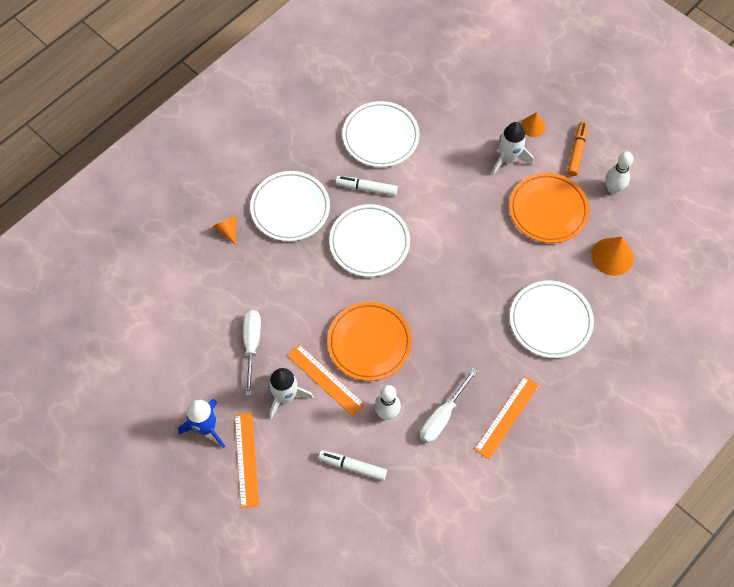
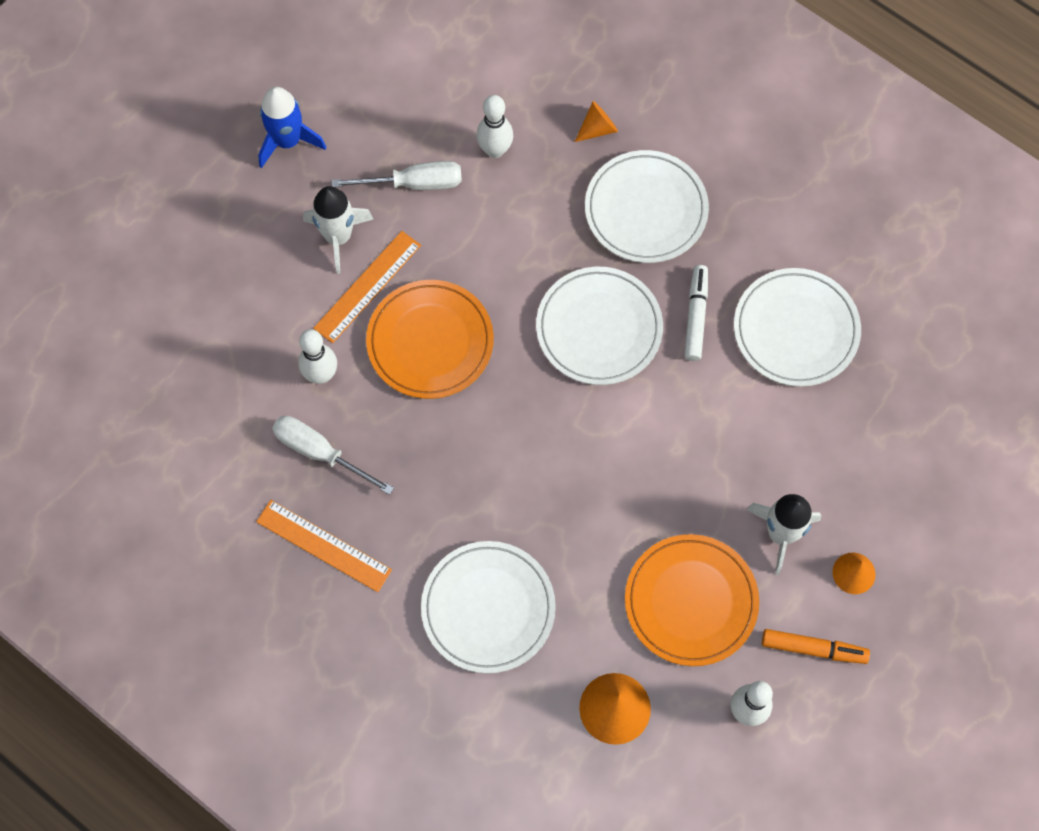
camera: 85 degrees right, 5 degrees up
orange ruler [235,413,259,508] -> none
white marker [318,450,387,481] -> none
none -> white bowling pin [476,95,513,158]

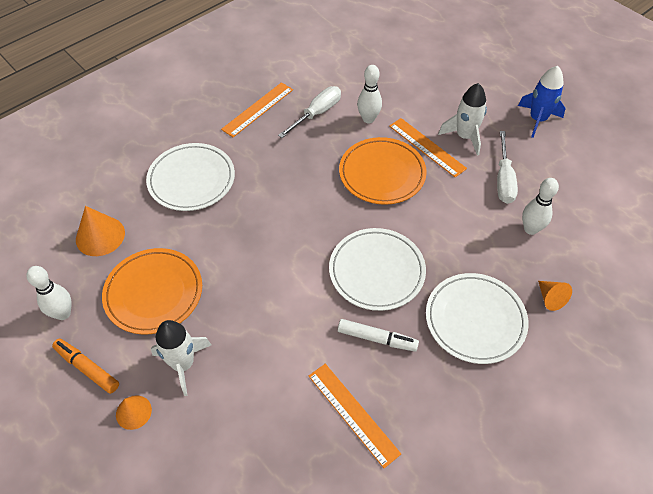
camera: 100 degrees right, 15 degrees down
white plate [734,268,861,387] -> orange ruler [309,364,401,468]
orange marker [762,629,870,664] -> orange marker turned 105 degrees clockwise [52,339,119,394]

